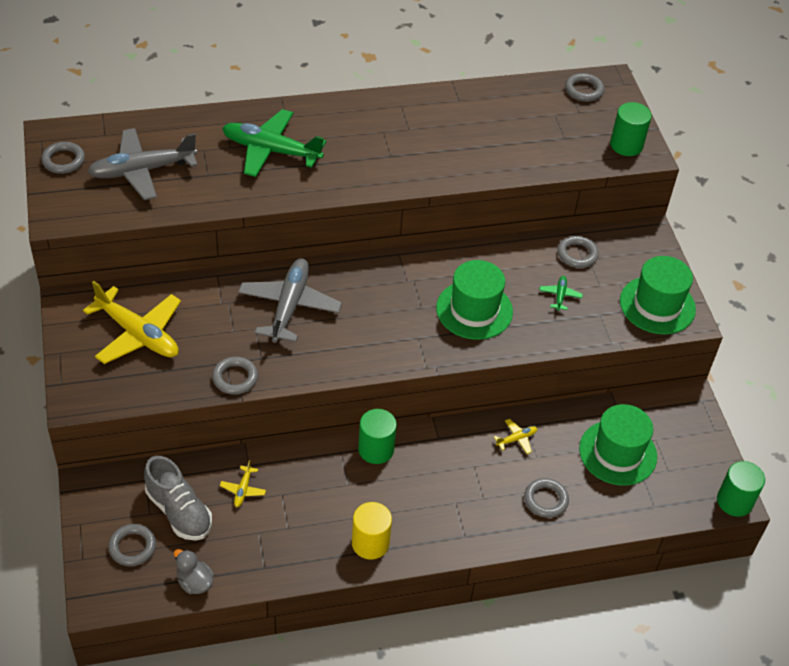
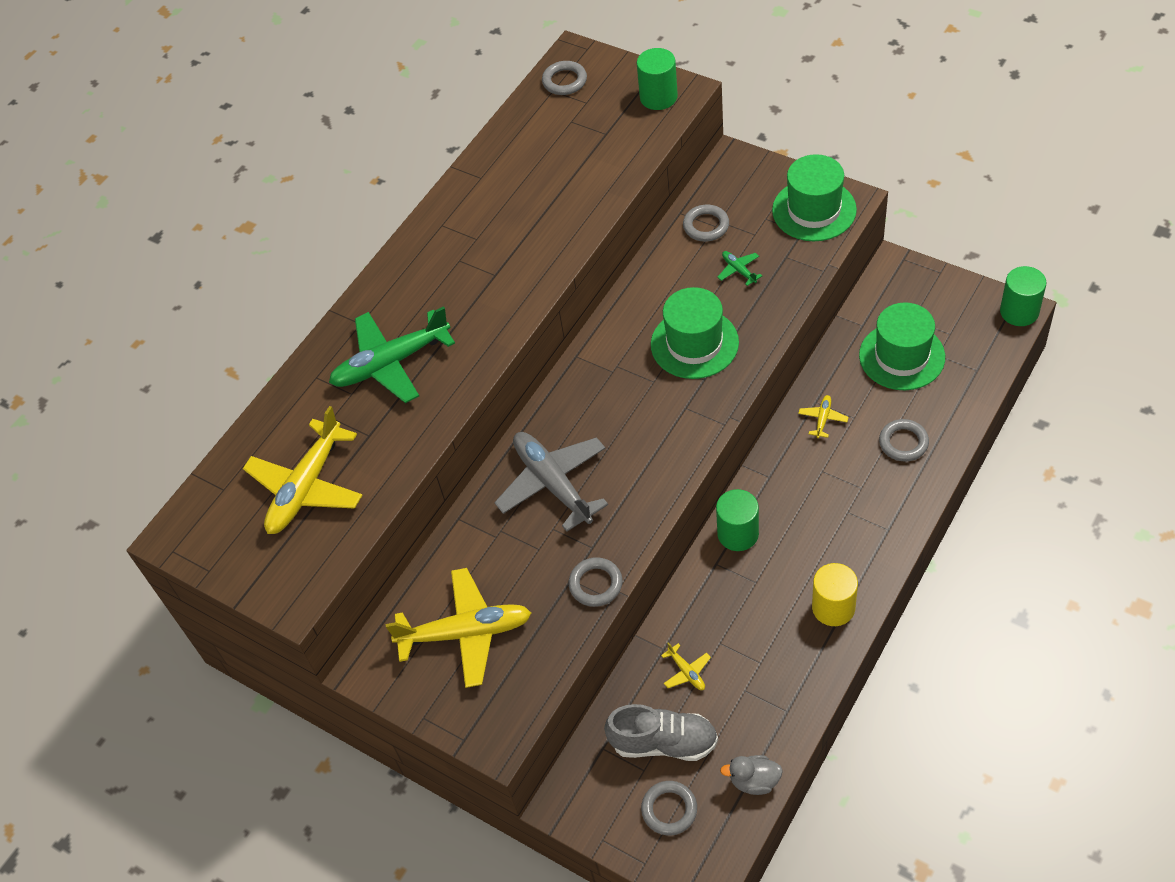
camera: 35 degrees left, 5 degrees up
grey ring [41,142,85,174] -> none
grey plane [87,128,198,200] -> yellow plane [243,406,363,534]

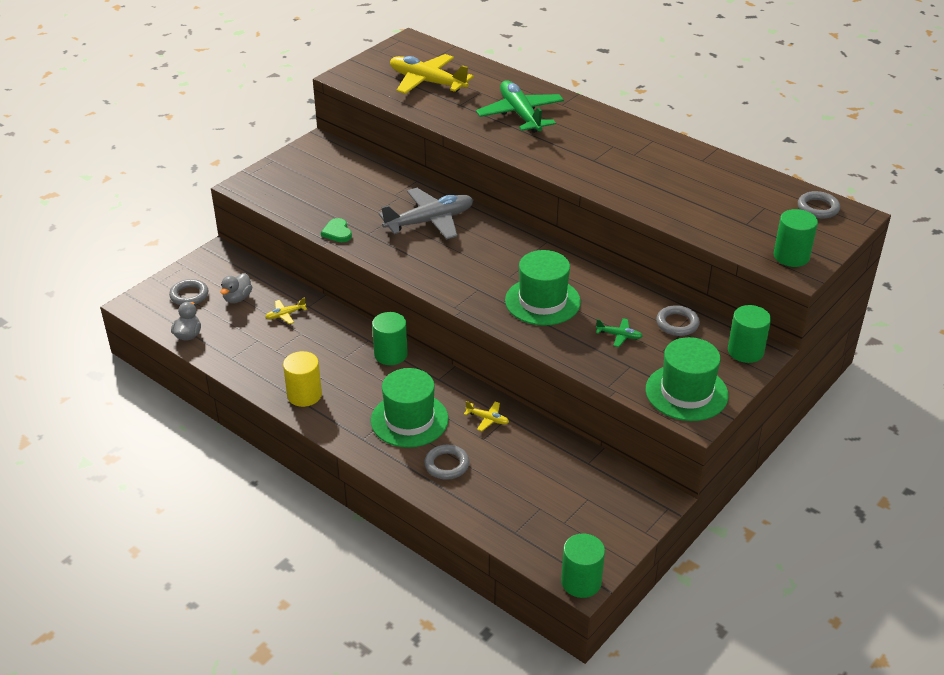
camera: 90 degrees right, 15 degrees down
yellow plane [386,568,531,688] -> none
grey ring [569,557,623,607] -> green heart [321,218,352,242]
grey shoe [604,704,718,761] -> grey duck [220,273,252,303]
green plane [718,251,762,286] -> green plane turned 45 degrees clockwise [596,318,643,347]
green hat [859,302,945,390] -> green hat moved to [371,368,449,448]
none -> green cylinder [728,305,771,363]

